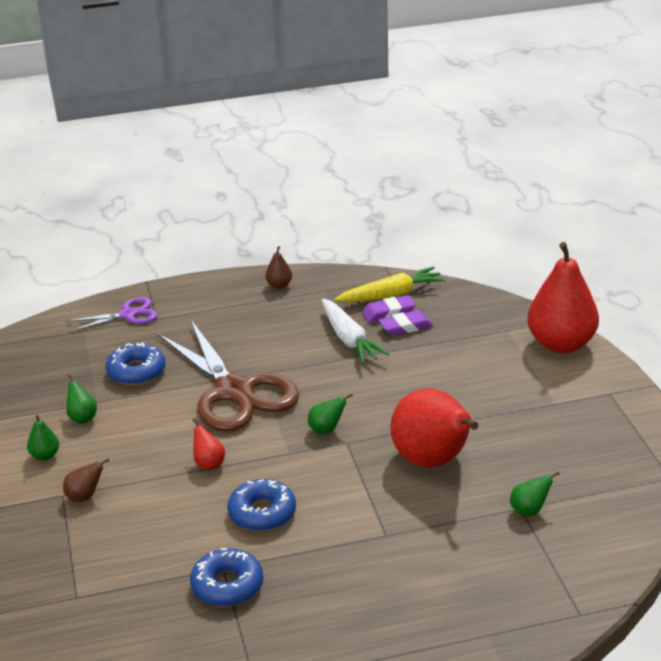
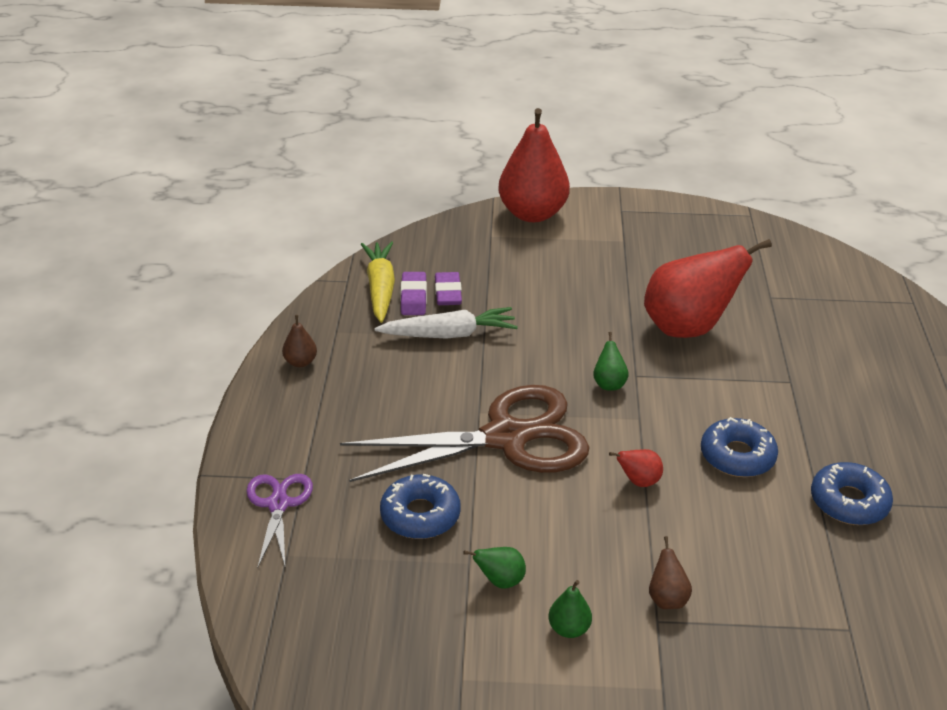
camera: 75 degrees left, 5 degrees up
green pear [510,471,560,516] -> none

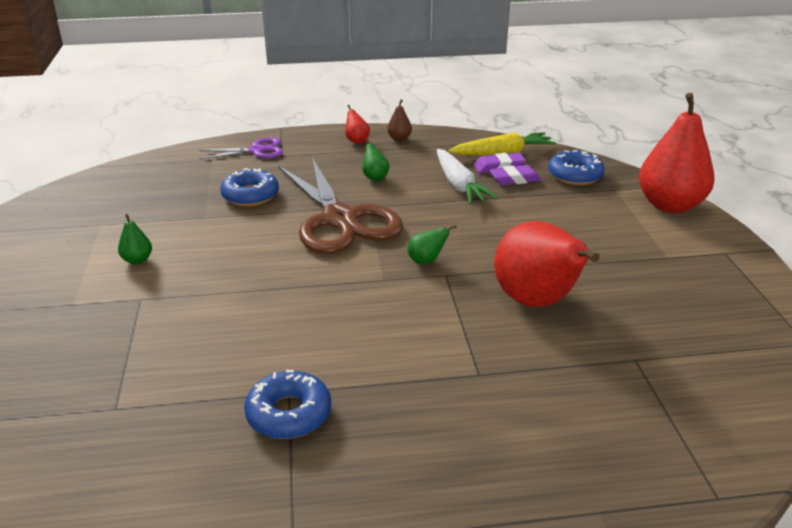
camera: 80 degrees right, 5 degrees down
green pear [463,547,526,589] -> green pear moved to [362,138,389,181]
red pear [609,449,663,487] -> red pear moved to [345,105,370,144]
brown pear [649,536,692,609] -> none
blue donut [701,417,778,477] -> blue donut moved to [548,150,605,185]

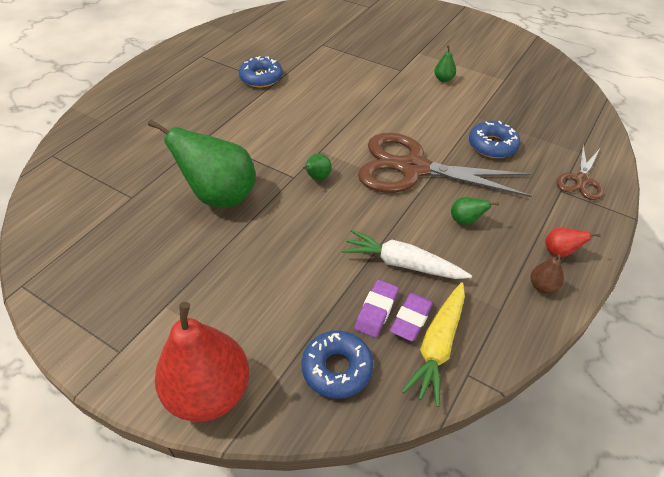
camera: 130 degrees right, 15 degrees up
purple scissors [199,137,283,159] -> brown scissors [556,145,604,200]
red pear [494,221,600,307] -> green pear [148,119,256,207]

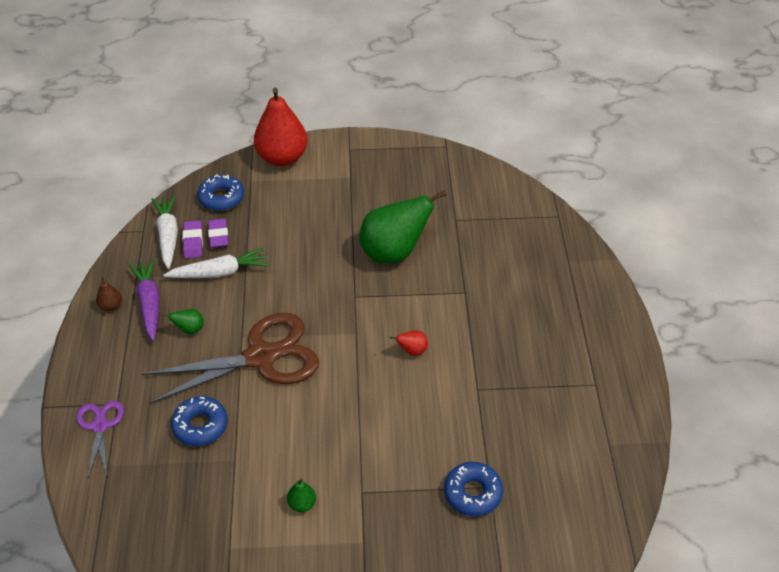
camera: 145 degrees right, 0 degrees up
blue donut [239,56,283,87] -> blue donut moved to [444,462,503,516]
green pear [303,154,332,180] -> none
yellow carrot [402,282,465,407] -> white carrot [151,195,178,269]
red pear [545,228,601,257] -> red pear moved to [390,330,428,356]
brown scissors [556,145,604,200] -> purple scissors [77,401,124,477]
none -> purple carrot [129,259,160,341]

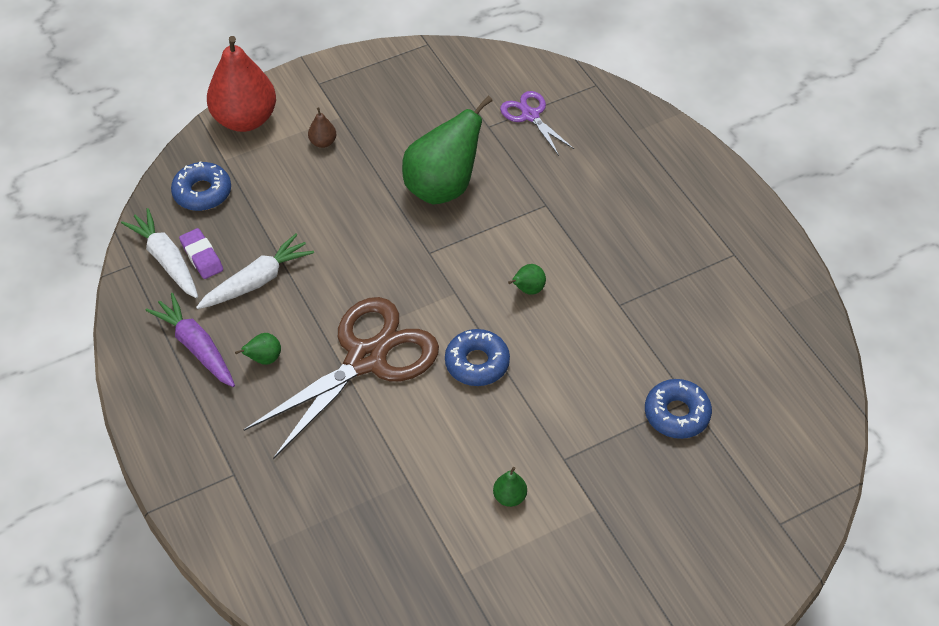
camera: 25 degrees left, 5 degrees up
purple scissors [77,401,124,477] -> purple scissors moved to [500,91,574,156]
brown pear [96,277,122,311] -> brown pear moved to [308,107,336,148]
blue donut [171,396,228,446] -> blue donut moved to [445,329,510,386]
purple eraser [208,218,229,248] -> none
red pear [390,330,428,356] -> green pear [508,264,546,295]

